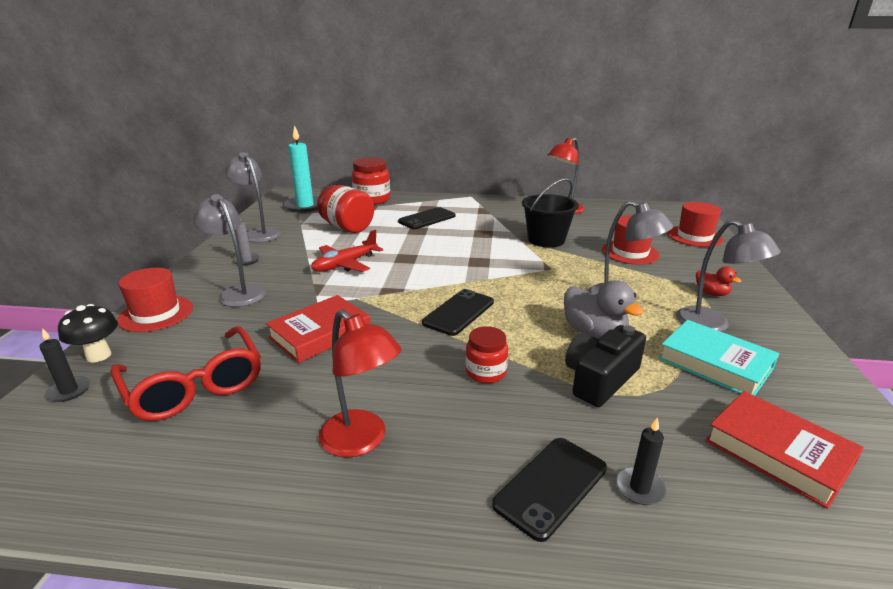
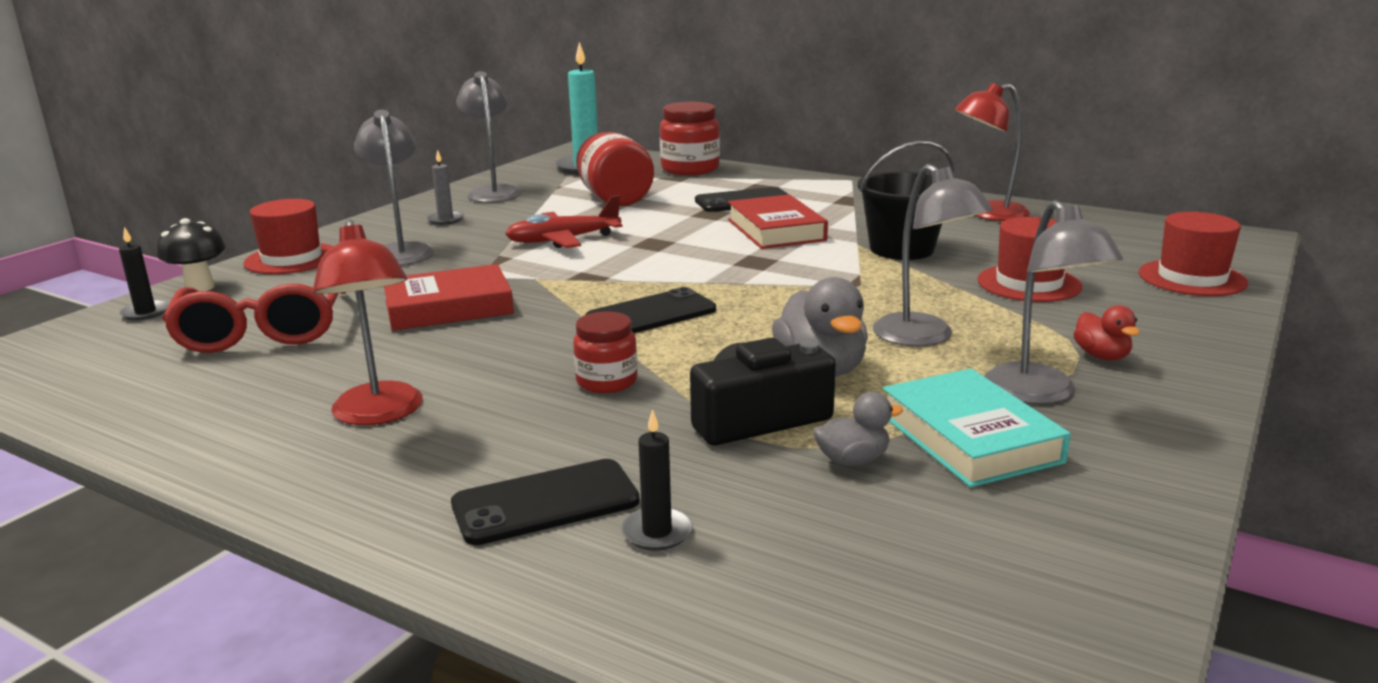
camera: 25 degrees right, 5 degrees down
red book [705,391,864,509] -> red book moved to [728,194,828,249]
none -> grey duck [813,392,903,466]

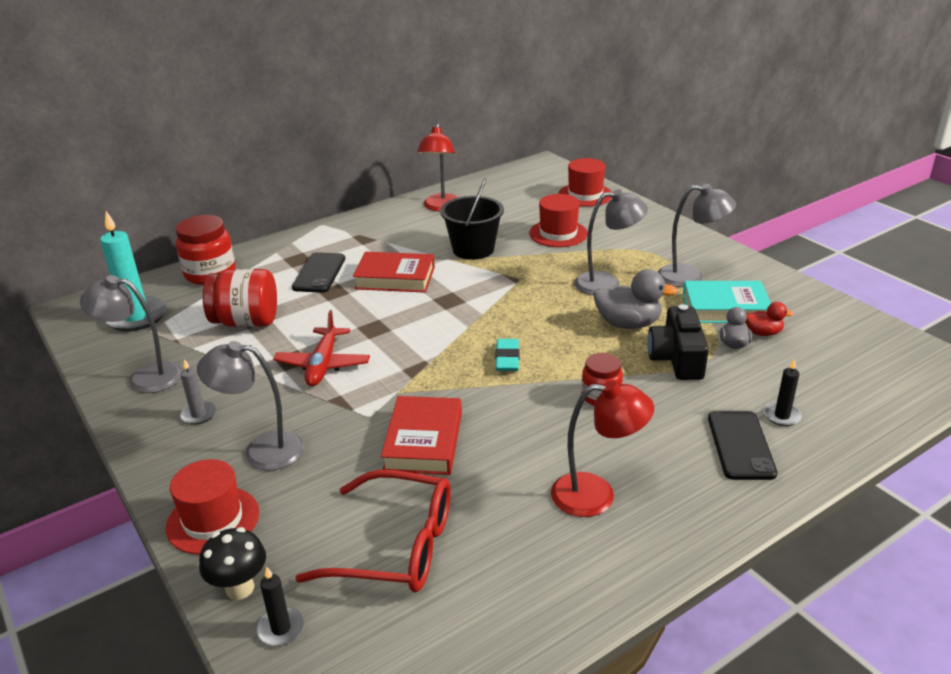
camera: 65 degrees left, 10 degrees up
black phone [586,287,716,333] -> turquoise eraser [495,339,519,371]
red duck [1074,305,1140,361] -> red duck moved to [745,302,794,336]

